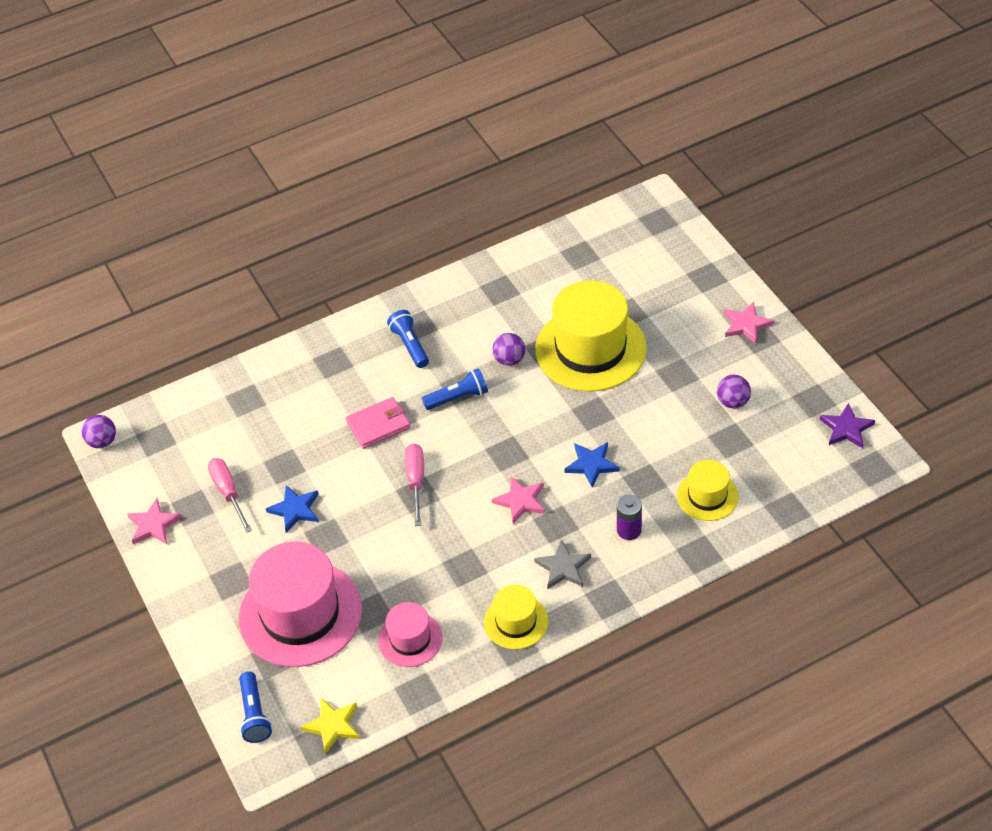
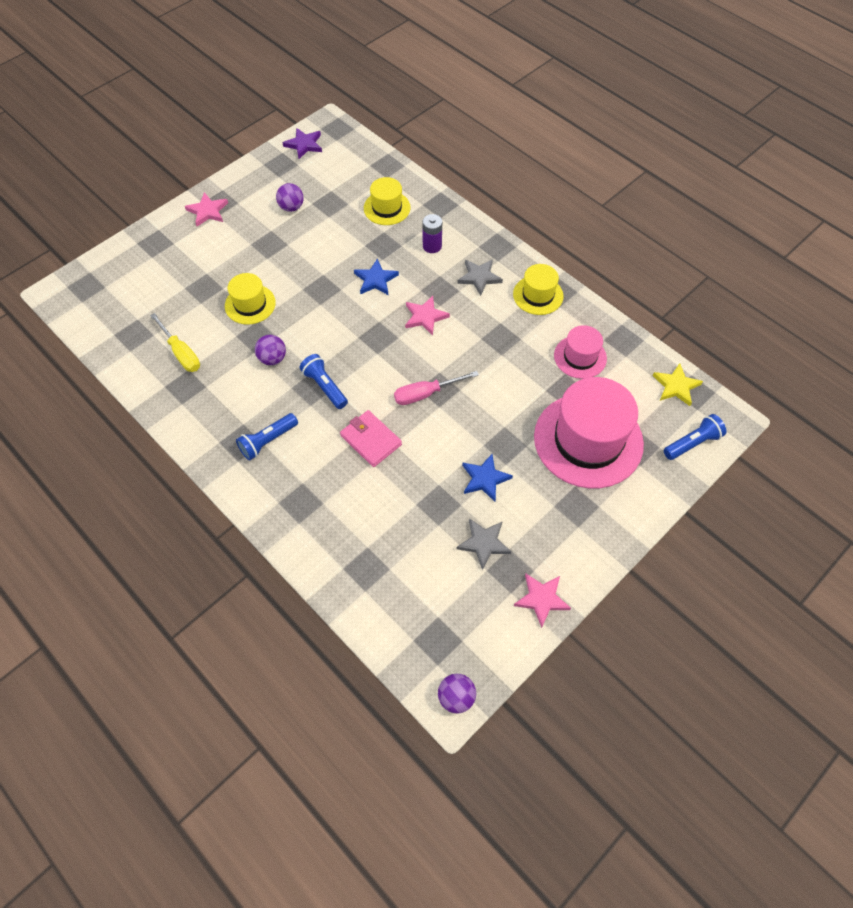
camera: 110 degrees left, 10 degrees up
pink screwdriver [208,458,252,533] -> grey star [457,518,511,570]
yellow hat [535,280,647,392] -> yellow hat [225,273,276,325], size x0.51
none -> yellow screwdriver [150,313,200,372]

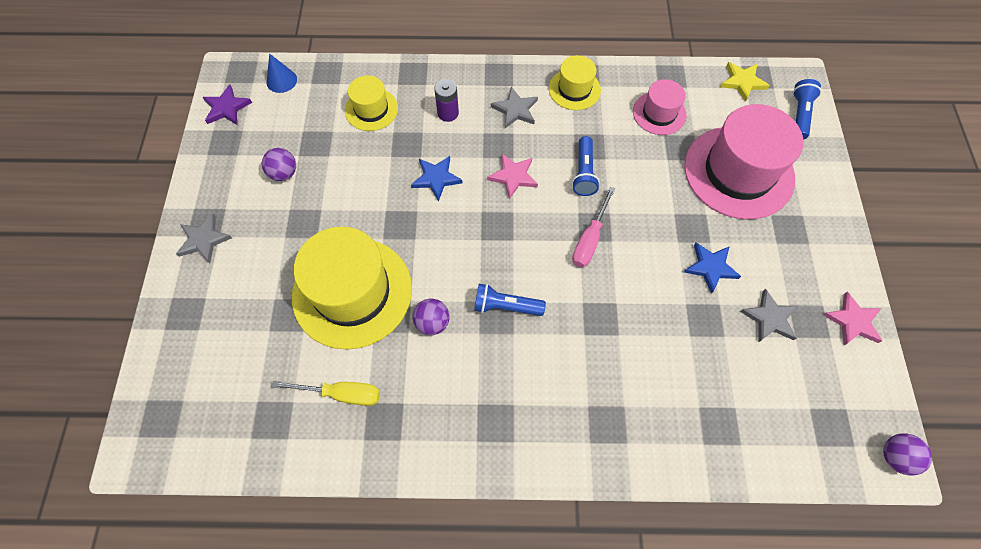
camera: 45 degrees left, 5 degrees up
pink star [185,192,228,226] -> grey star [176,213,232,263]
yellow hat [225,273,276,325] -> yellow hat [292,227,412,349], size x1.95
blue flashlight [236,413,298,461] -> blue flashlight moved to [572,136,600,196]
pink wallet [340,410,402,467] -> none
none -> blue cone [266,54,297,93]

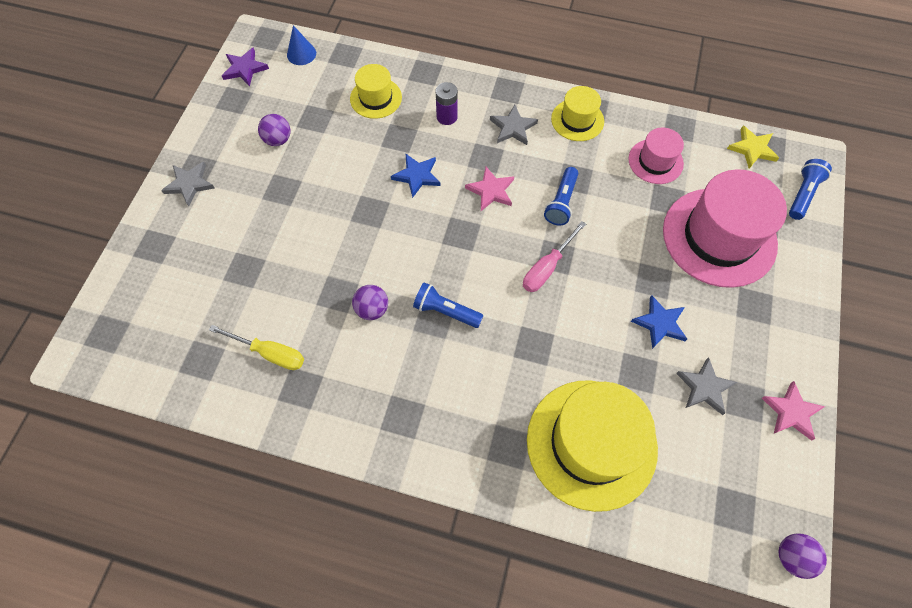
camera: 15 degrees right, 0 degrees up
yellow hat [292,227,412,349] -> yellow hat moved to [527,380,658,512]

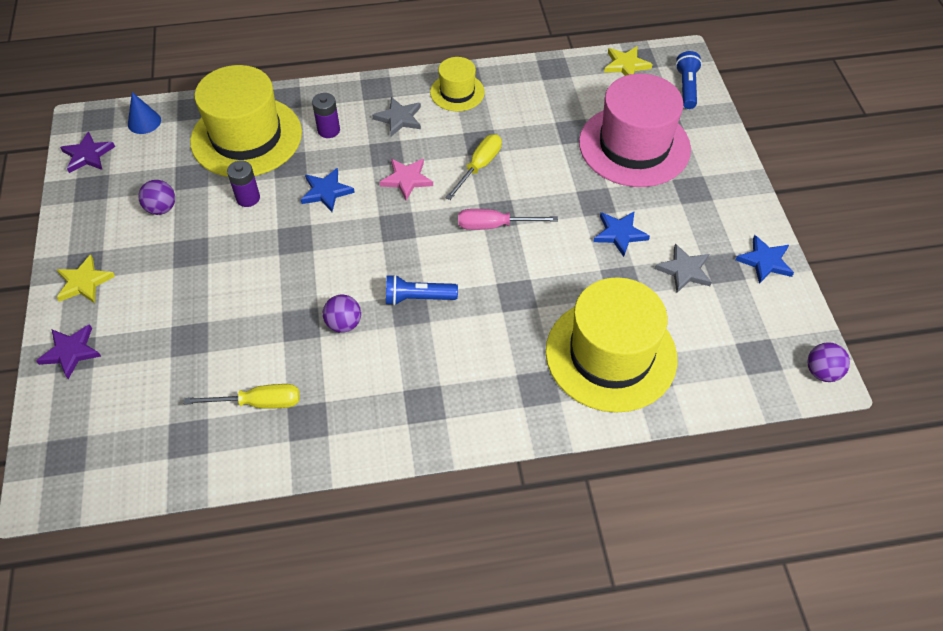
camera: 25 degrees left, 10 degrees down
grey star [161,162,215,206] -> yellow star [57,255,115,303]
yellow hat [350,64,402,119] -> yellow hat [190,65,302,177], size x1.95
pink screwdriver [523,221,586,292] -> pink screwdriver turned 75 degrees clockwise [458,209,558,230]
blue flashlight [544,167,578,226] -> yellow screwdriver [445,134,502,200]
pink hat [628,128,684,184] -> none
pink star [762,381,825,441] -> blue star [735,235,794,284]
none -> purple star [36,324,101,379]
none -> purple battery [227,160,260,207]

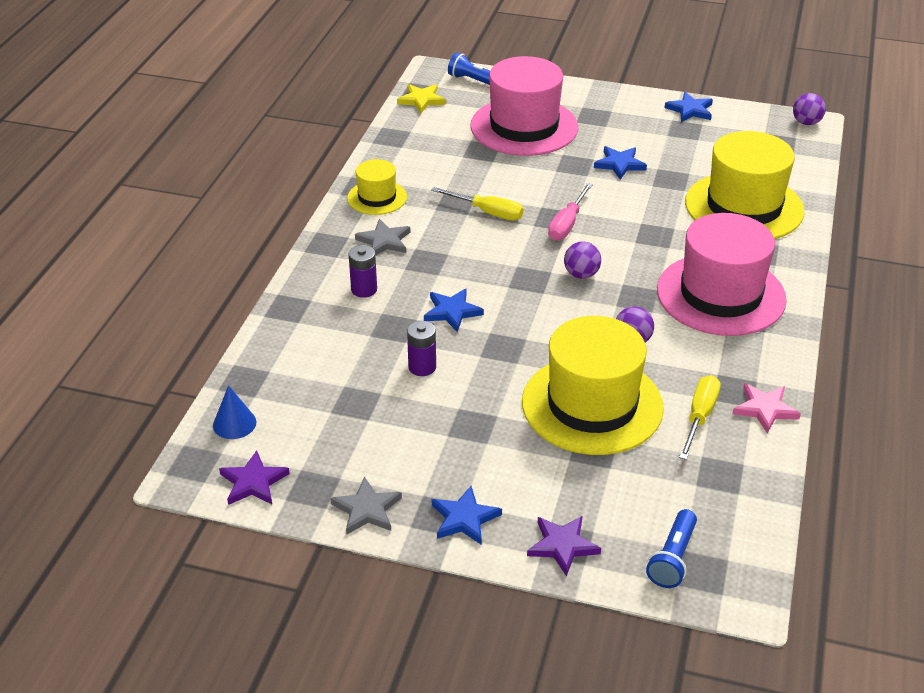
camera: 65 degrees left, 15 degrees down
yellow star [57,255,115,303] -> blue star [432,486,502,544]
purple ball [138,180,175,215] -> purple ball moved to [564,242,601,279]
yellow hat [190,65,302,177] -> yellow hat moved to [522,316,664,455]
pink star [379,159,433,200] -> pink star moved to [732,383,801,434]
blue flashlight [386,274,458,306] -> blue flashlight moved to [646,509,697,588]
yellow screwdriver [445,134,502,200] -> yellow screwdriver turned 150 degrees clockwise [431,187,523,221]
grey star [655,244,712,293] -> grey star moved to [330,477,402,535]
none -> pink hat [657,213,787,336]

